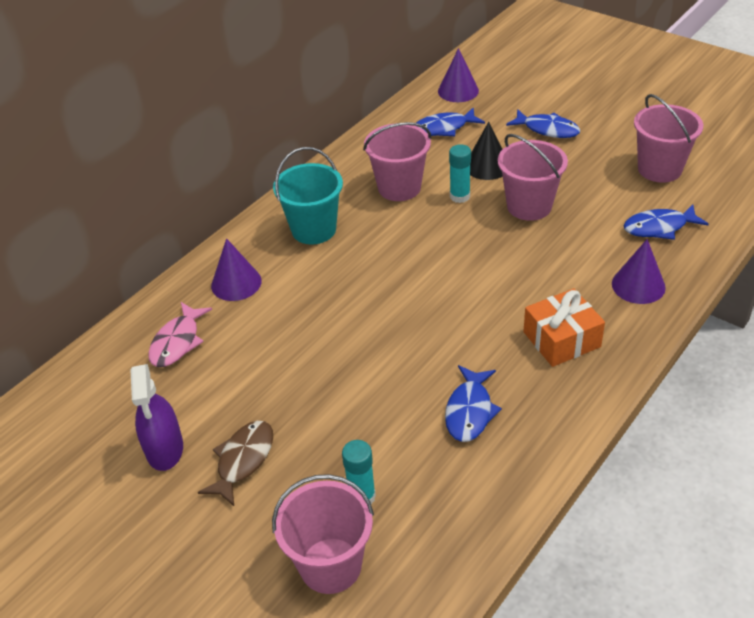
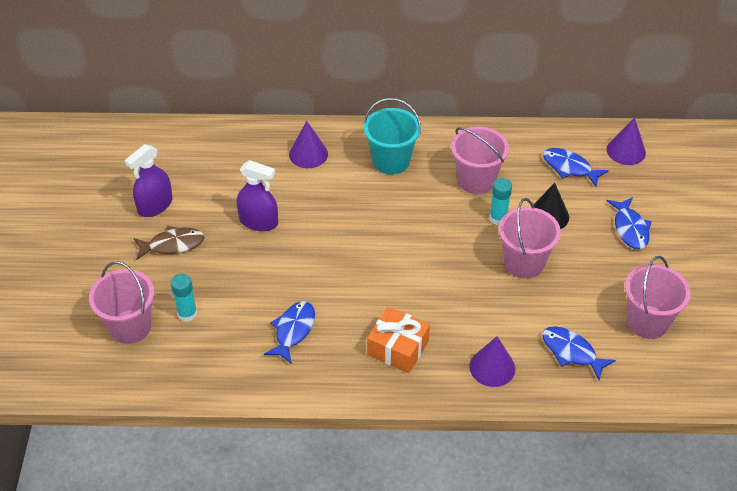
camera: 50 degrees right, 5 degrees up
pink fish [148,302,212,367] -> none
blue fish [445,365,502,442] -> blue fish turned 135 degrees clockwise [264,301,315,364]
none -> purple spray bottle [236,160,278,231]

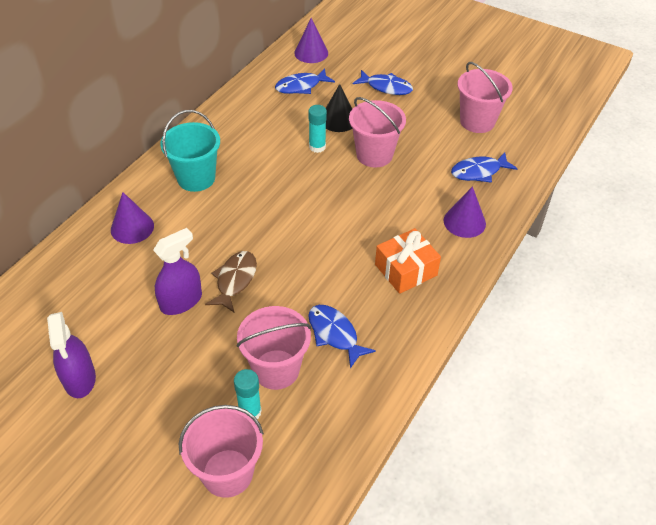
camera: 60 degrees left, 0 degrees up
brown fish [134,226,205,260] -> brown fish moved to [205,251,257,312]
pink bucket [451,127,509,194] -> pink bucket moved to [236,306,311,390]

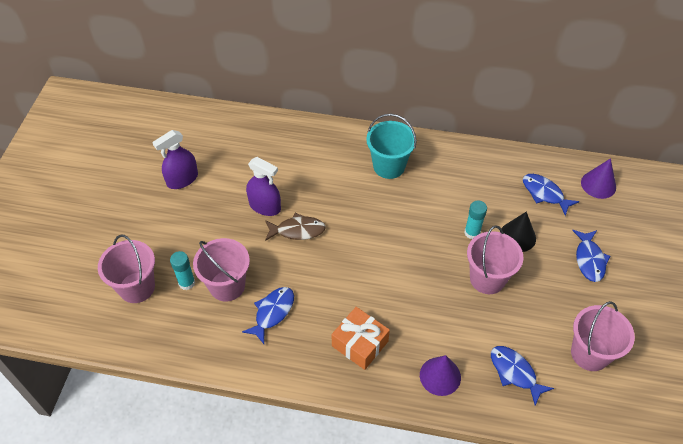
camera: 70 degrees right, 5 degrees up
purple cone [111,192,154,244] -> none

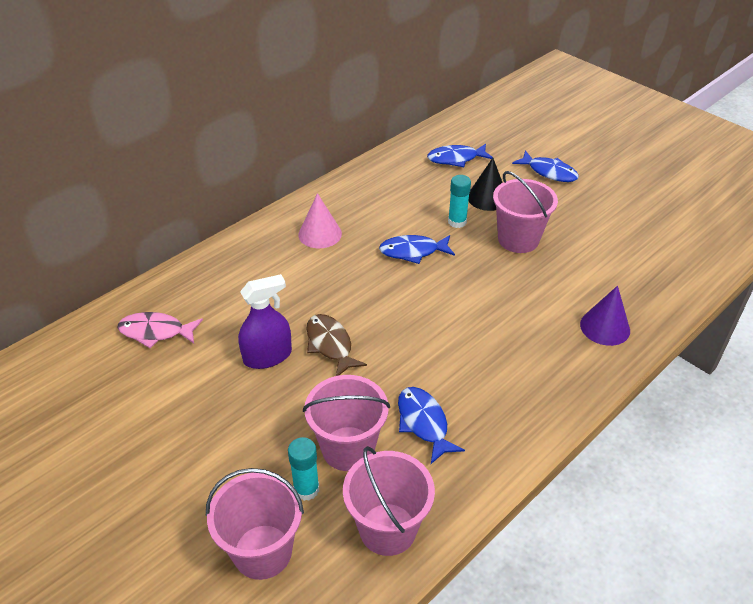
camera: 55 degrees left, 10 degrees down
purple spray bottle [152,130,198,189] -> none
brown fish [265,213,326,241] -> brown fish turned 60 degrees counterclockwise [307,314,367,376]
orange gift [332,307,390,370] -> none
turquoise bucket [366,114,417,179] -> pink cone [298,193,342,248]
blue fish [491,346,554,406] -> blue fish moved to [379,235,455,264]
pink bucket [571,301,635,371] -> pink bucket moved to [343,446,435,556]
purple cone [581,158,616,199] -> none
none -> pink fish [118,312,203,348]

